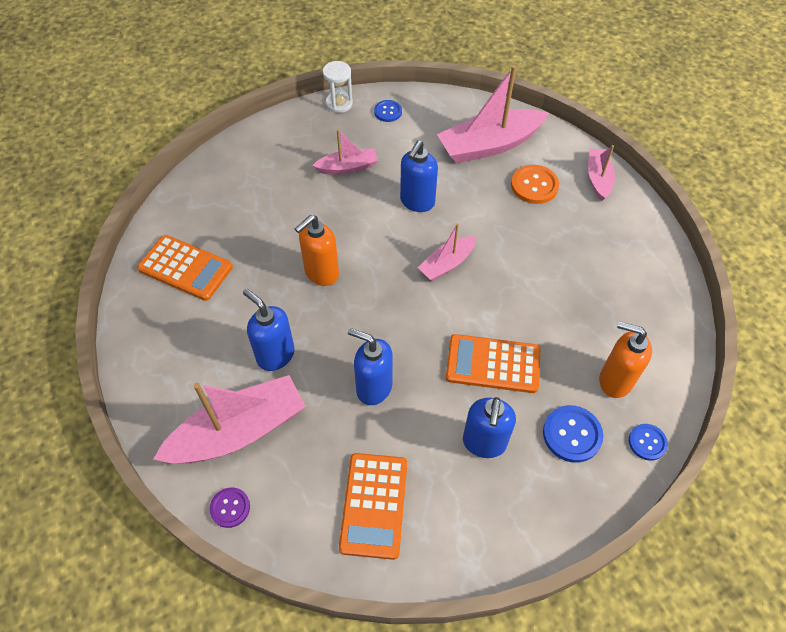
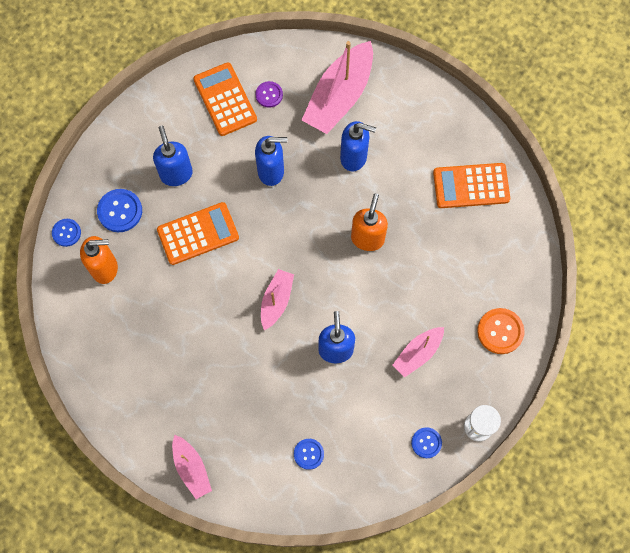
camera: 150 degrees right, 15 degrees up
purple button [210,488,250,528] -> purple button moved to [255,81,283,108]
pink boat [437,65,549,163] -> blue button [294,439,324,470]
orange button [511,165,559,204] -> orange button moved to [477,308,524,354]

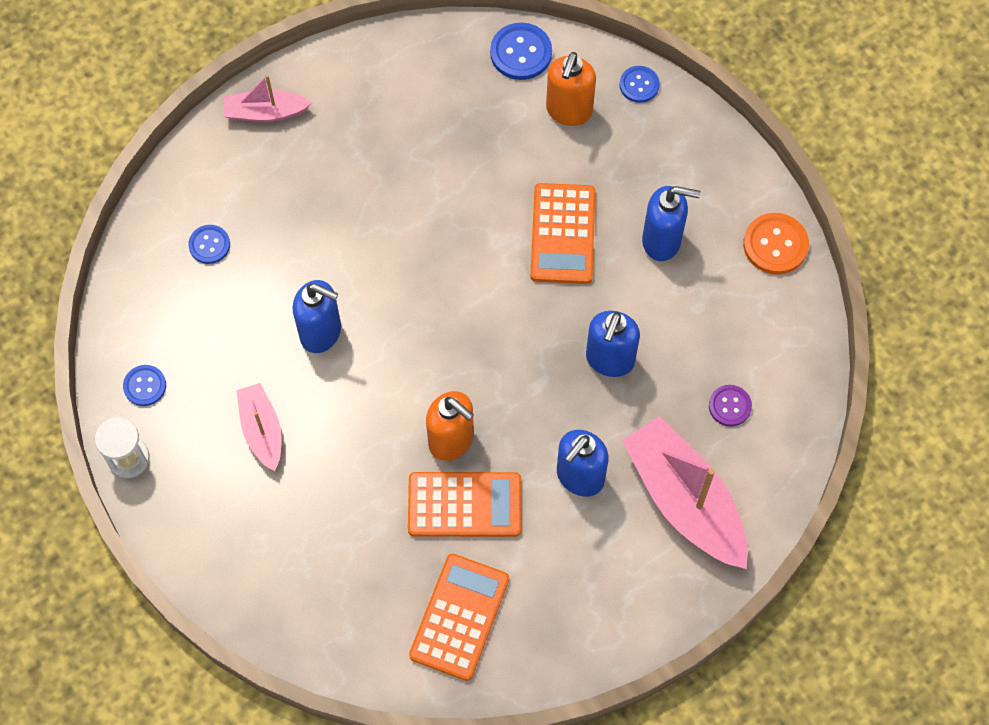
camera: 115 degrees right, 5 degrees down
blue button [97,189,142,232] -> blue button moved to [490,23,552,80]
orange calculator [193,62,257,136] -> orange calculator moved to [408,472,521,537]
pink boat [261,269,294,330] -> none
orange button [477,308,524,354] -> orange button moved to [743,213,809,275]

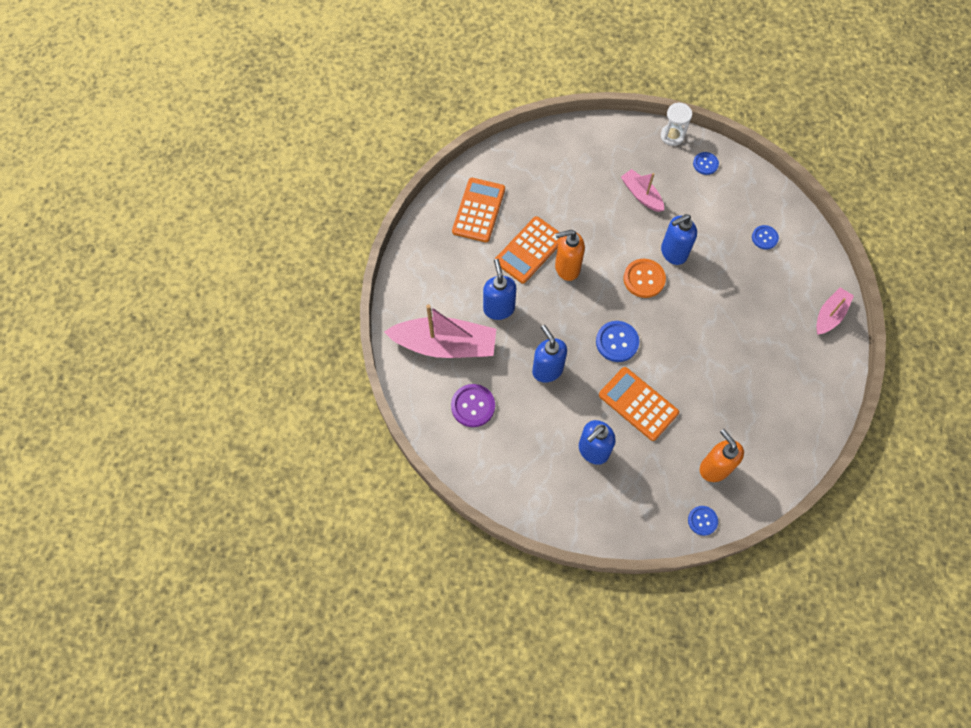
camera: 130 degrees right, 0 degrees up
pink boat [236,383,282,471] -> pink boat turned 150 degrees counterclockwise [621,169,664,212]
orange calculator [409,554,509,681] -> orange calculator turned 135 degrees counterclockwise [452,178,505,242]
blue button [490,23,552,80] -> blue button moved to [596,321,639,362]
purple button [709,385,752,426] -> purple button [451,384,495,427], size x1.57
orange button [743,213,809,275] -> orange button moved to [623,259,666,298]

